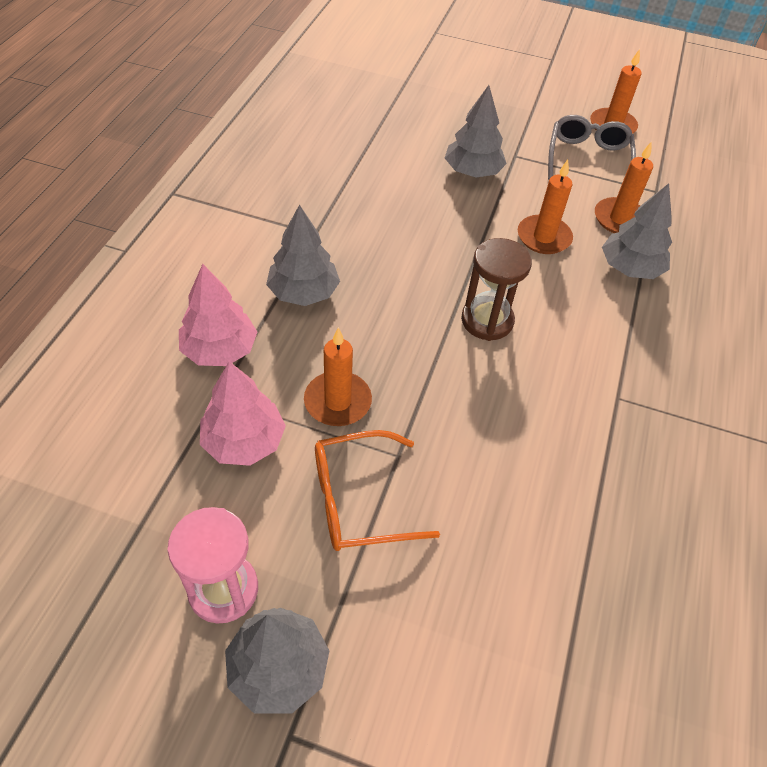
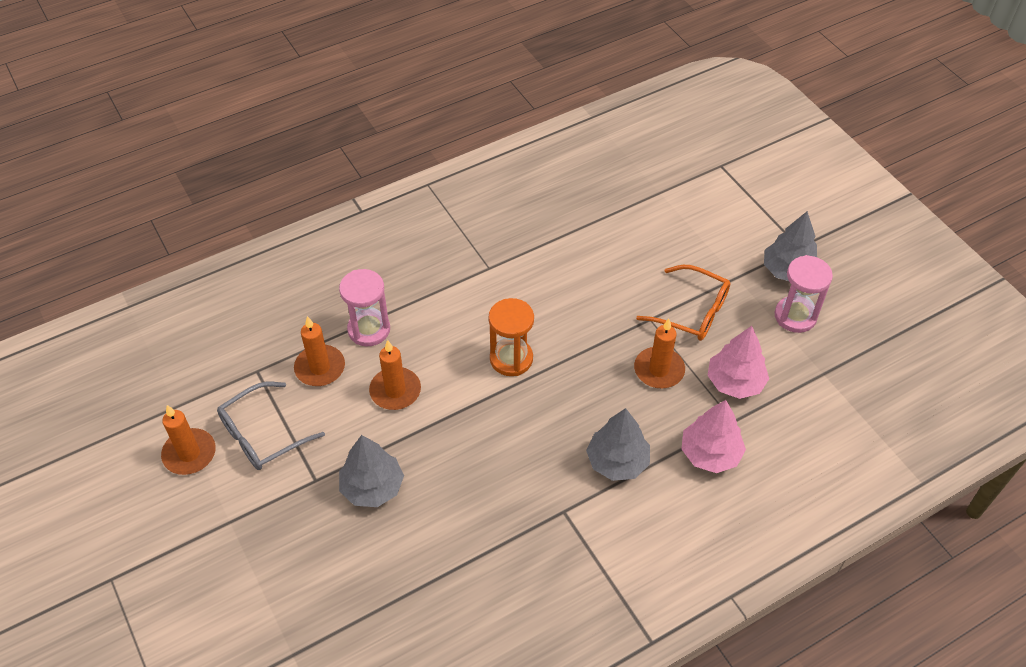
camera: 135 degrees left, 0 degrees up
brown hourglass [461,238,532,341] -> orange hourglass [489,298,534,376]
grey tree [602,183,672,279] -> pink hourglass [339,269,390,346]

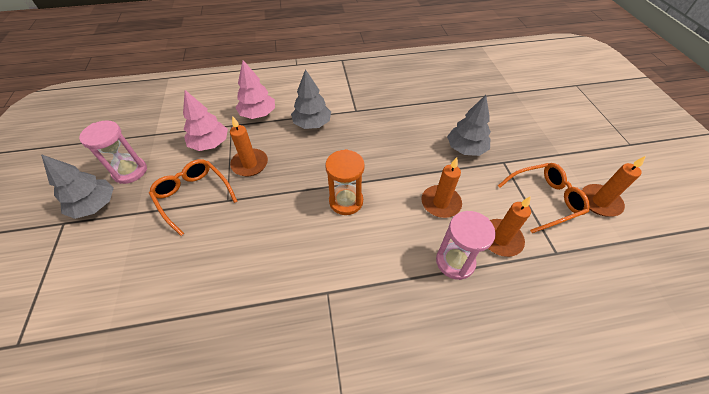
camera: 160 degrees left, 0 degrees up
grey glasses [217,382,325,470] -> orange glasses [498,163,590,233]

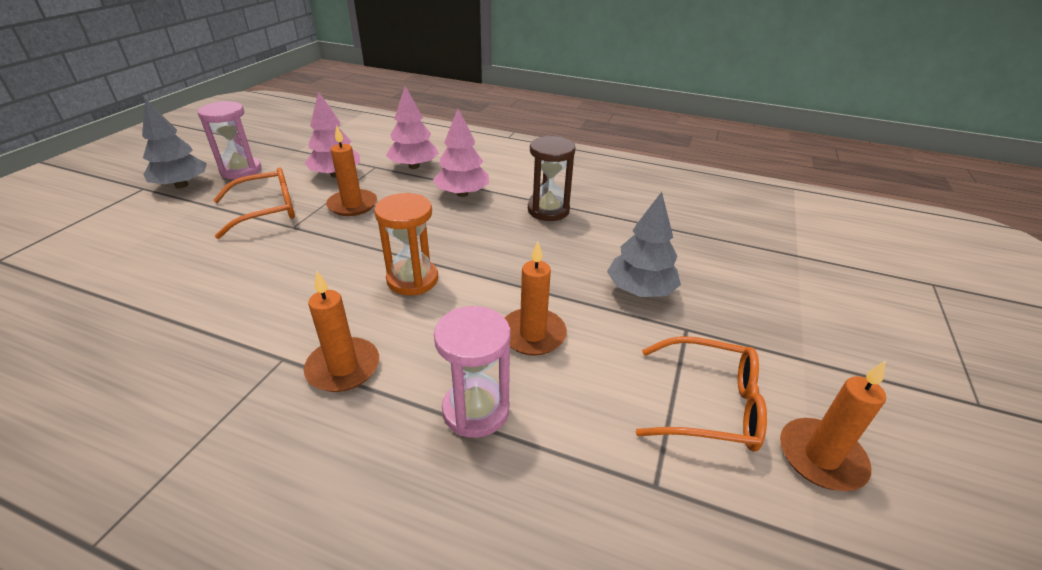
camera: 30 degrees right, 15 degrees down
orange glasses [149,159,238,236] -> orange glasses turned 75 degrees clockwise [213,167,295,239]
grey tree [291,69,331,129] -> pink tree [433,109,489,197]
orange candle [488,196,531,257] -> orange candle moved to [304,271,379,392]
none -> brown hourglass [528,136,576,221]

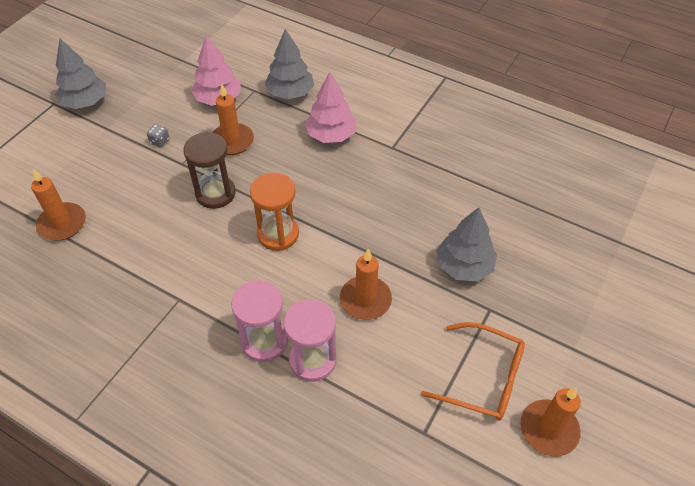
camera: 10 degrees right, 15 degrees up
pink hourglass [197,101,261,179] -> pink hourglass moved to [231,280,288,362]
orange glasses [213,167,295,239] -> grey dice [147,124,170,147]
orange candle [304,271,379,392] -> orange candle moved to [31,169,86,241]
pink tree [386,86,439,169] -> grey tree [265,29,314,99]
brown hourglass [528,136,576,221] -> brown hourglass moved to [183,132,236,209]

